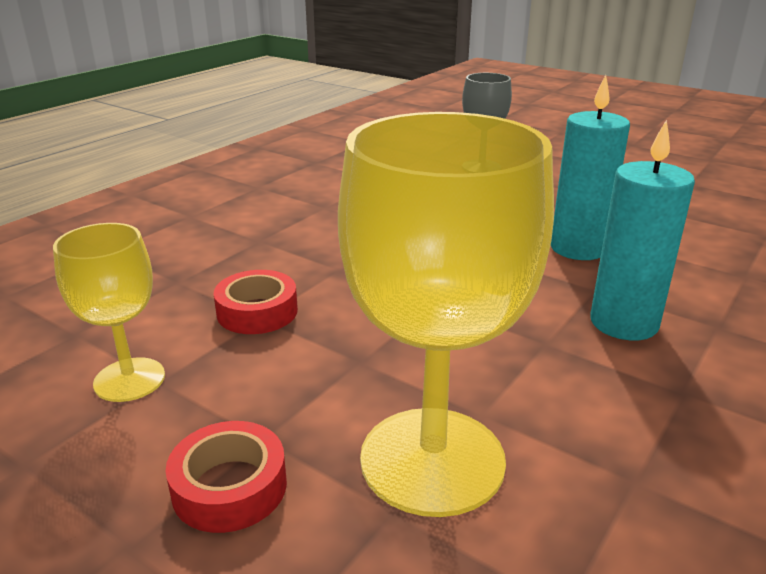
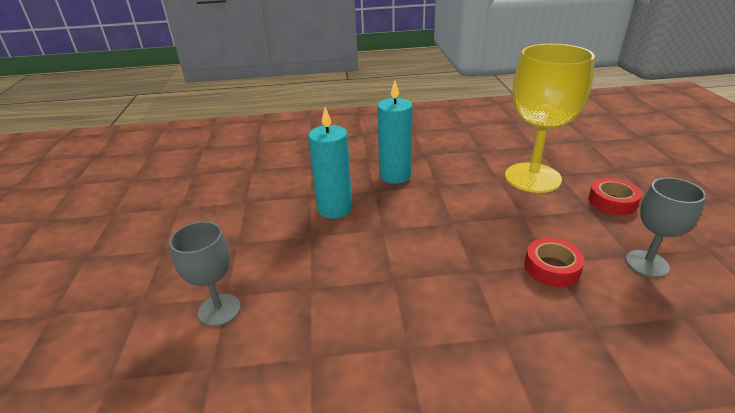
camera: 130 degrees left, 5 degrees up
yellow goblet [53,223,165,402] -> grey goblet [626,177,706,278]

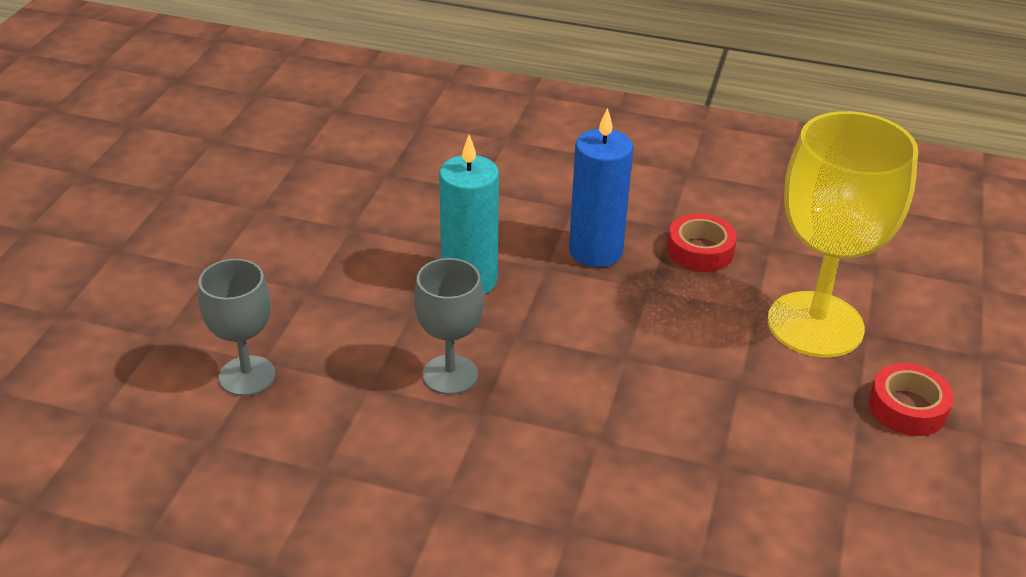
camera: 20 degrees right, 5 degrees up
turquoise candle [378,80,413,184] -> blue candle [569,108,633,267]
red tape [525,238,585,287] -> red tape moved to [667,213,737,272]
grey goblet [626,177,706,278] -> grey goblet moved to [414,258,484,395]

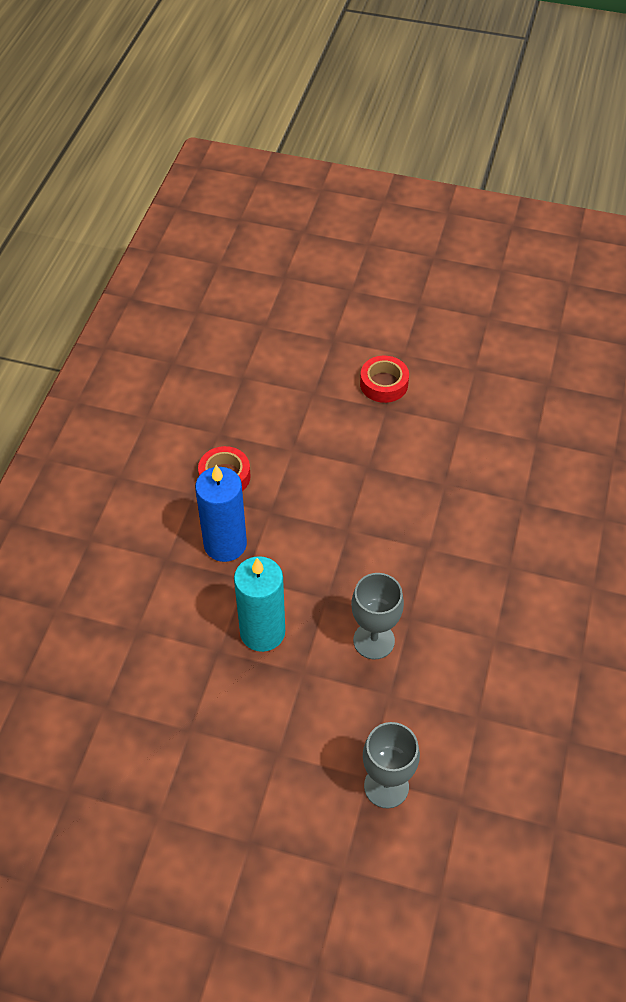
camera: 90 degrees left, 15 degrees up
yellow goblet [768,111,918,357] -> none

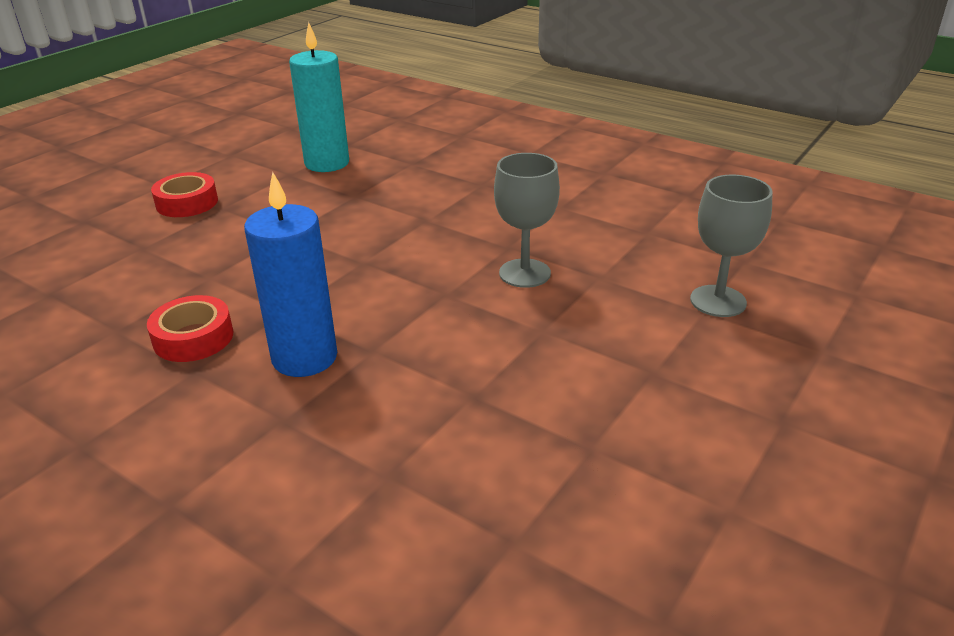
camera: 70 degrees left, 20 degrees down
turquoise candle [234,556,285,652] -> turquoise candle moved to [289,22,349,172]

